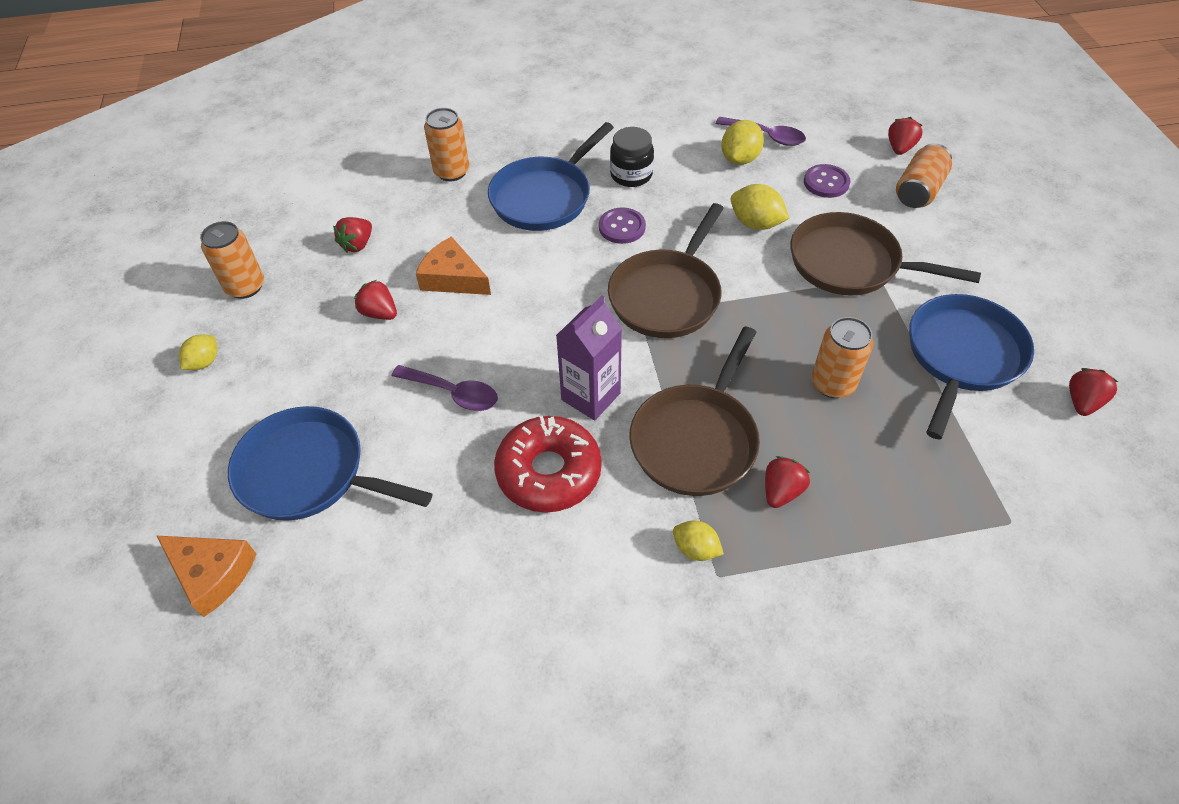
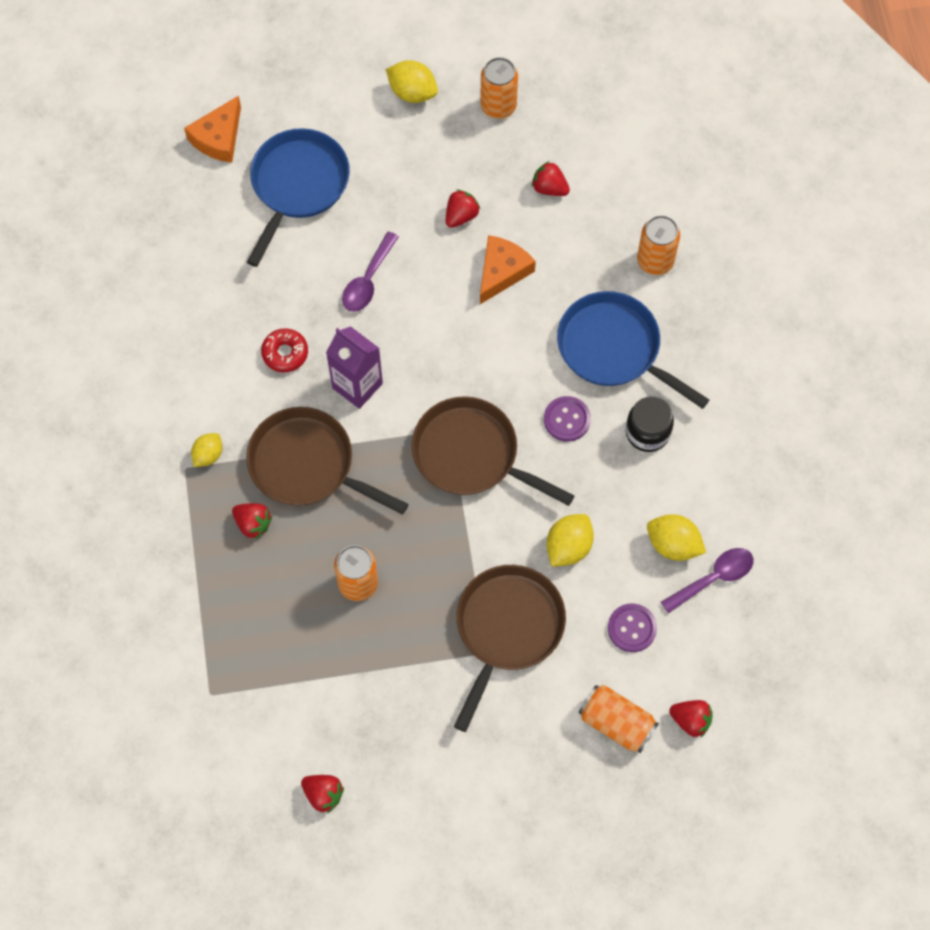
camera: 90 degrees right, 15 degrees up
yellow lemon [179,335,217,370] -> yellow lemon [386,60,438,103], size x1.51
red donut [494,416,602,513] -> red donut [261,328,308,373], size x0.56
purple spoon [716,117,806,146] -> purple spoon turned 150 degrees counterclockwise [661,548,754,613]
blue pan [909,294,1034,440] -> none

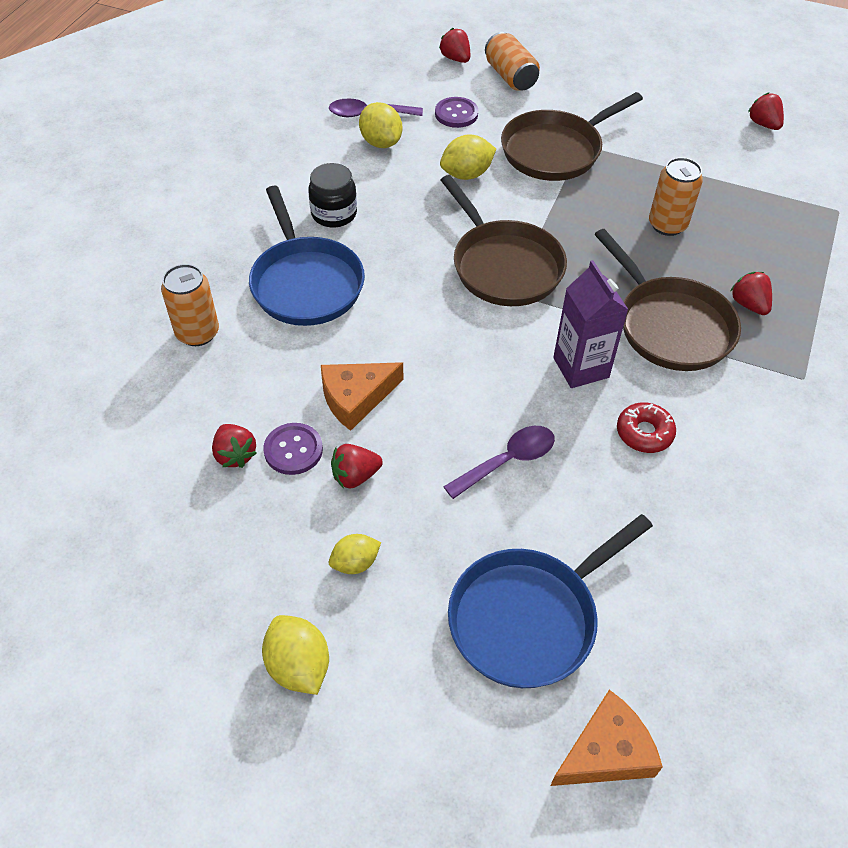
camera: 150 degrees left, 15 degrees down
yellow lemon [191,433,222,467] -> yellow lemon moved to [329,534,381,574]
orange can [480,57,518,119] -> none
purple button [544,396,591,442] -> purple button moved to [263,423,323,475]

